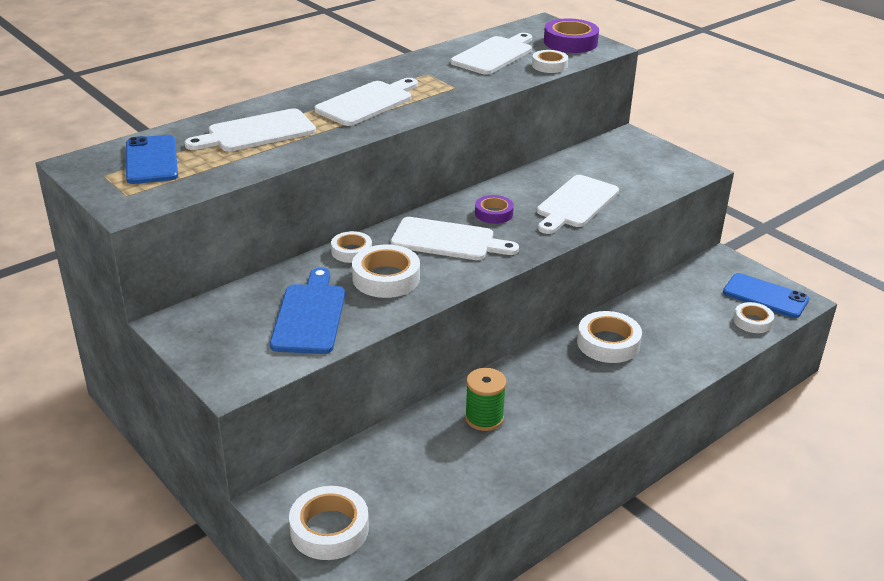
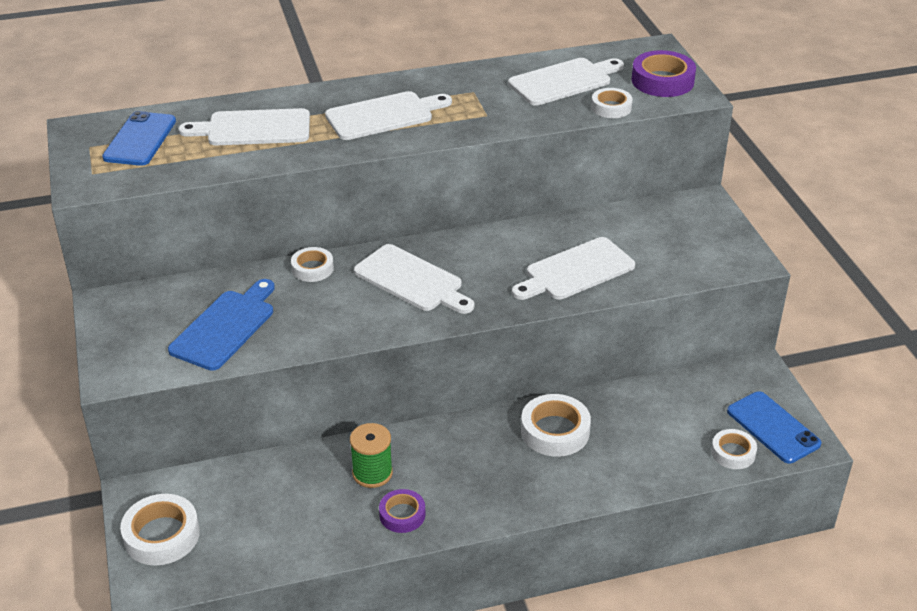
camera: 25 degrees right, 5 degrees up
white tape [352,244,420,298] -> none
purple tape [475,195,514,224] -> purple tape moved to [379,489,426,533]

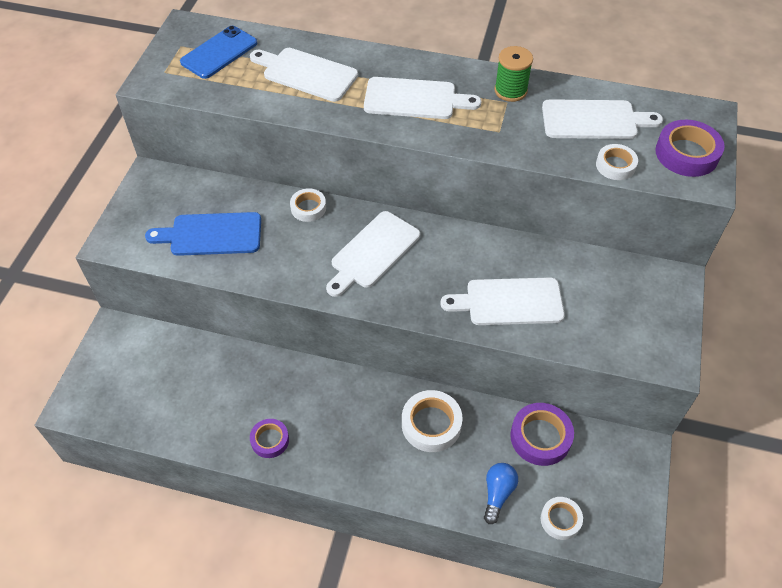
camera: 30 degrees right, 15 degrees up
white tape [120,494,200,565] -> none
blue cutting board [168,279,275,371] -> blue cutting board turned 150 degrees counterclockwise [145,212,261,256]
green spool [350,423,393,488] -> green spool moved to [494,46,533,102]
white cutting board [354,244,474,314] -> white cutting board turned 60 degrees clockwise [326,211,420,297]
blue phone [727,391,822,464] -> none
none -> blue light bulb [484,463,518,524]
none -> purple tape [510,403,574,466]

